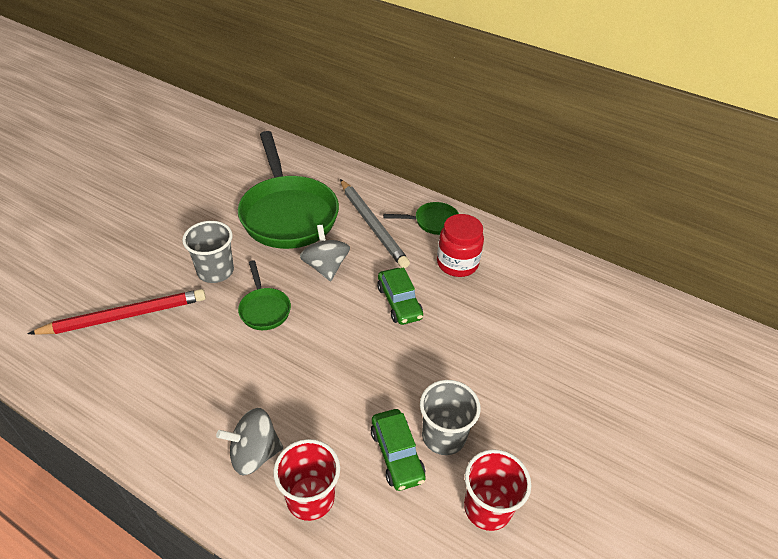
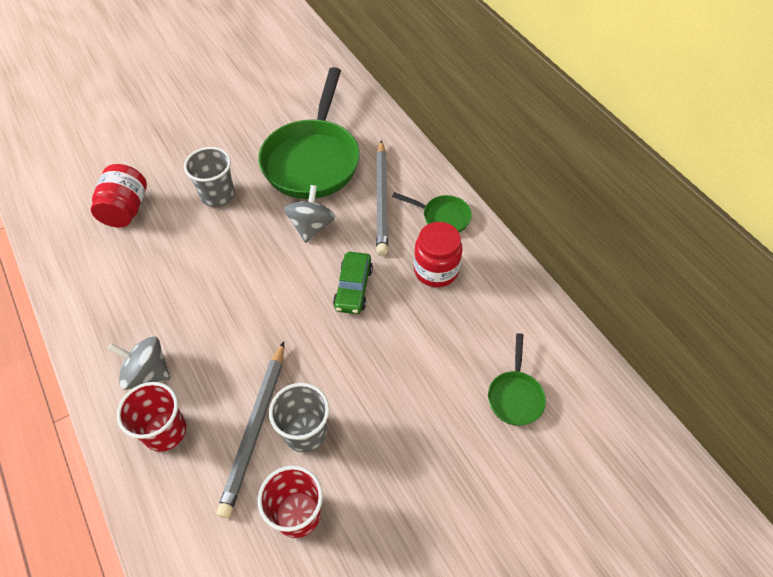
camera: 30 degrees right, 10 degrees up
red pencil [27,289,206,335] -> red jar [91,164,147,228]
green pan [238,260,291,330] -> green pan moved to [488,333,546,426]
green car [371,409,426,491] -> grey pencil [217,341,284,518]

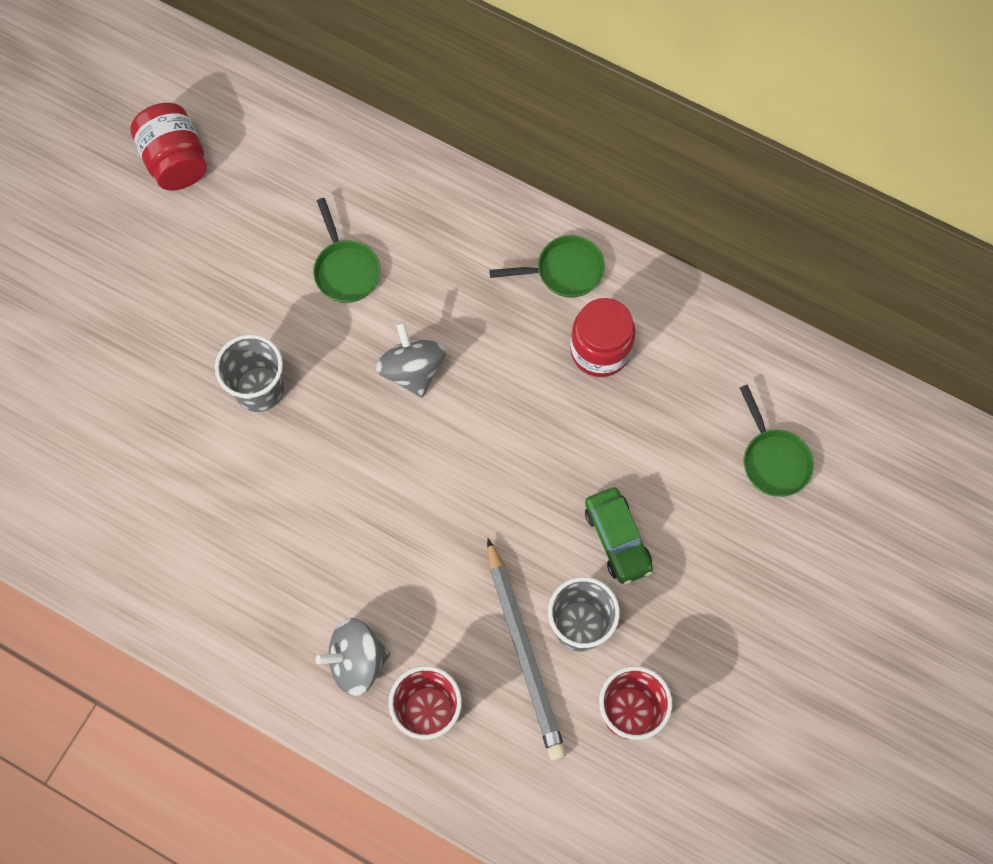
camera: 30 degrees left, 15 degrees up
red jar [91,164,147,228] -> red jar moved to [130,103,207,191]
green pan [258,67,360,199] -> green pan [313,198,380,303], size x0.45
green car [333,252,373,314] -> green car moved to [585,488,653,585]
grey pencil [376,140,388,256] -> none

